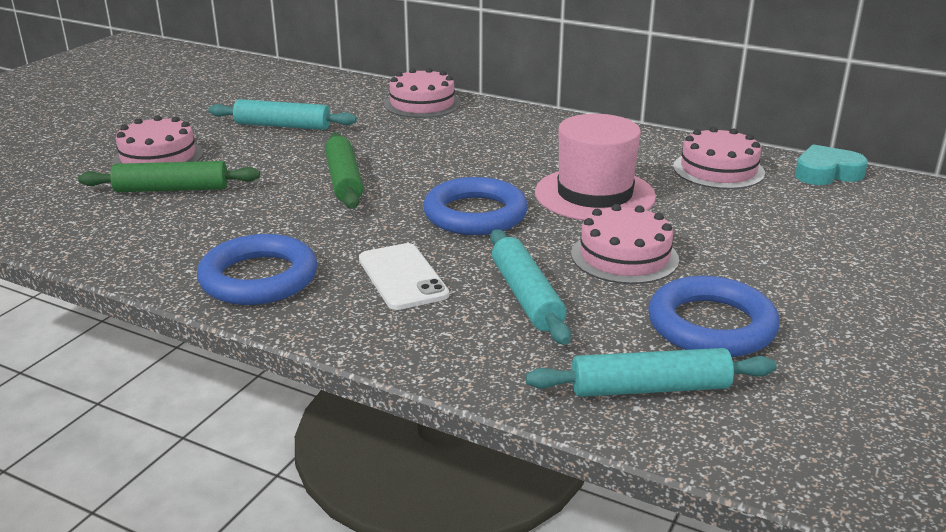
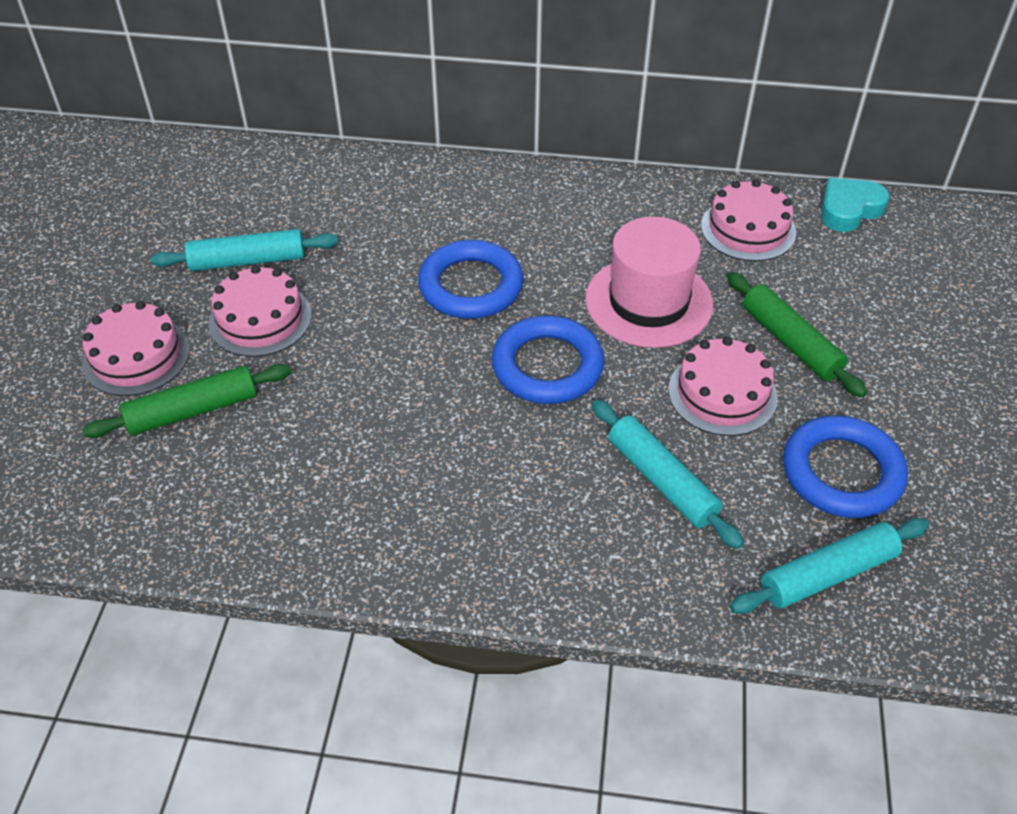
camera: 20 degrees left, 20 degrees up
blue ring [197,234,317,305] -> blue ring moved to [418,240,523,319]
green rolling pin [325,132,363,209] -> green rolling pin moved to [727,271,867,397]
white phone [359,243,449,310] -> none
pink cake [384,68,461,118] -> pink cake moved to [209,266,312,357]

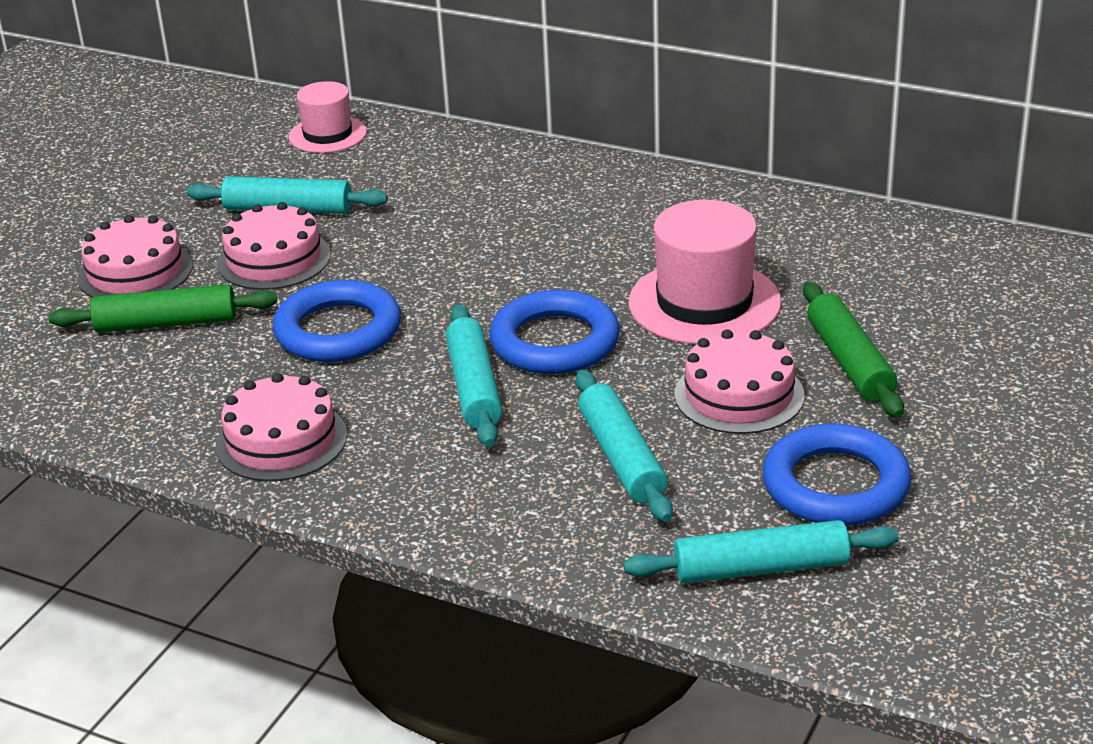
camera: 20 degrees right, 15 degrees down
blue ring [418,240,523,319] -> blue ring moved to [273,280,401,362]
pink cake [701,180,796,261] -> pink cake moved to [215,373,347,481]
turquoise heart [821,178,890,232] -> none
none -> pink hat [289,81,367,153]
none -> turquoise rolling pin [446,304,502,447]

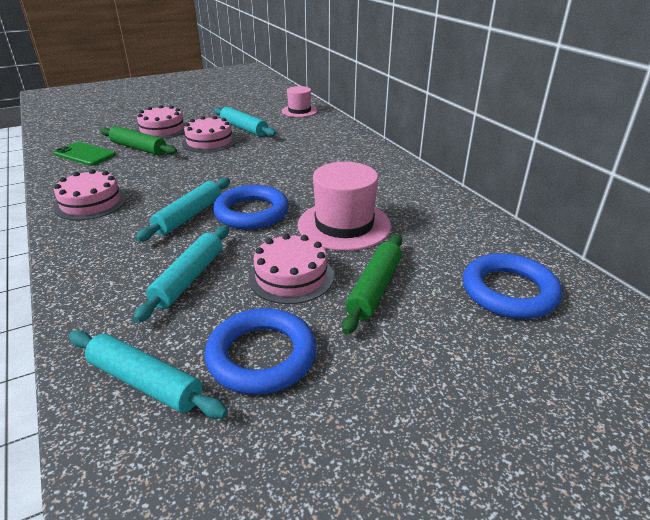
camera: 35 degrees right, 0 degrees up
blue ring [273,280,401,362] -> blue ring moved to [463,253,562,319]
none -> green phone [54,142,116,166]

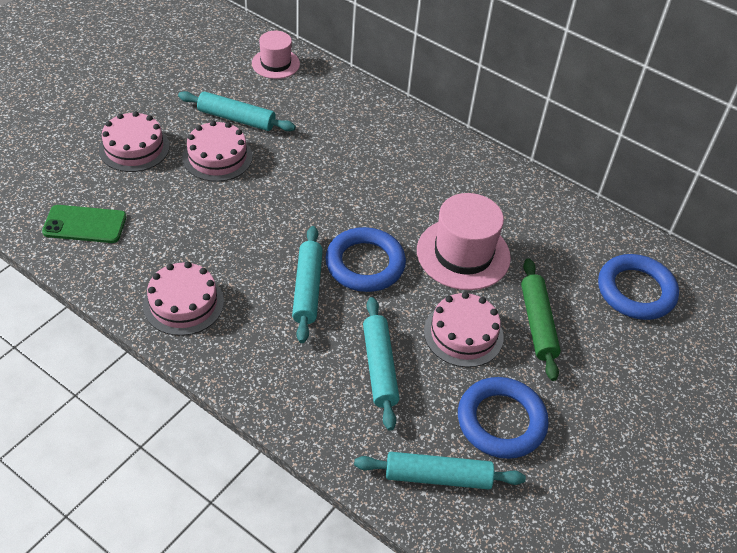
camera: 30 degrees left, 15 degrees up
green rolling pin [100,126,177,155] -> none

